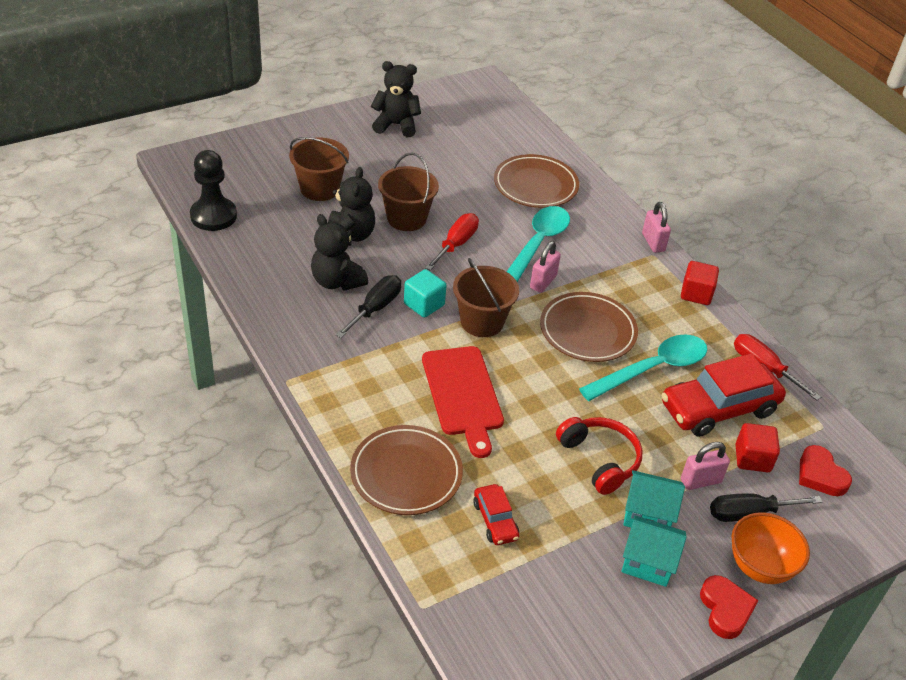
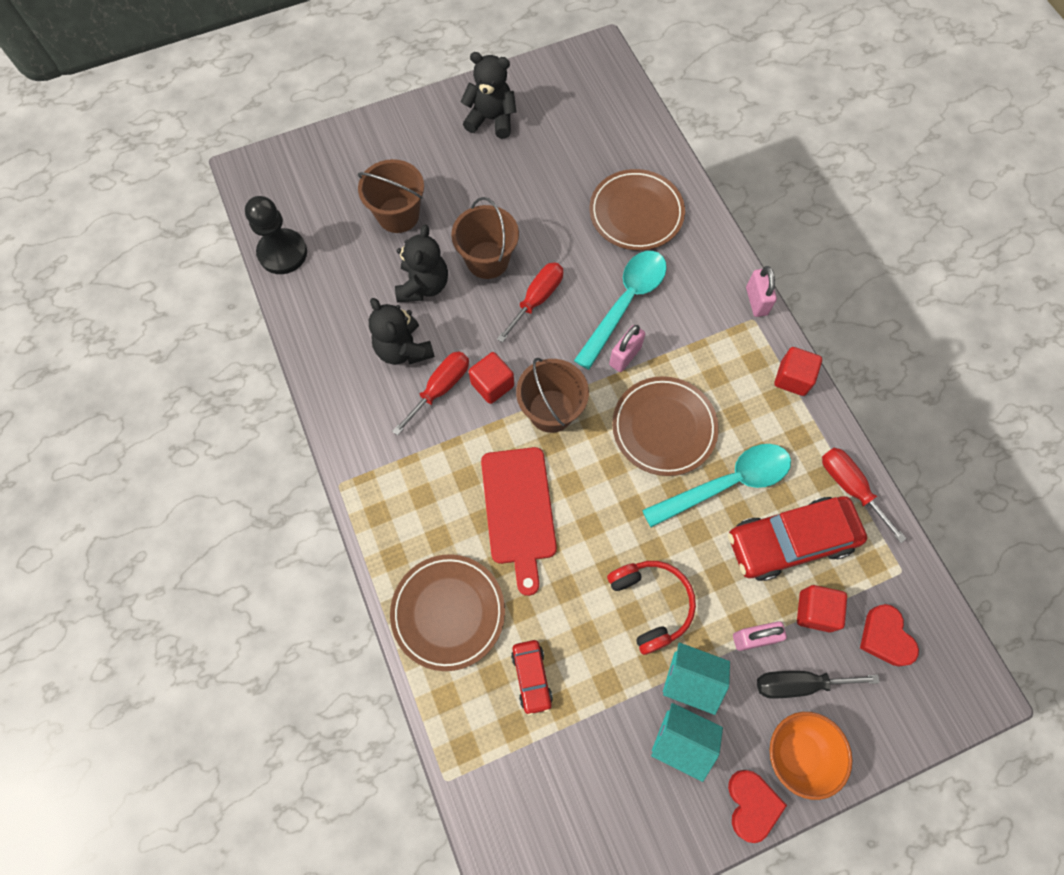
camera: 10 degrees right, 25 degrees up
black screwdriver [336,275,401,338] -> red screwdriver [392,351,469,436]
turquoise cube [404,269,447,318] -> red cube [469,352,514,404]

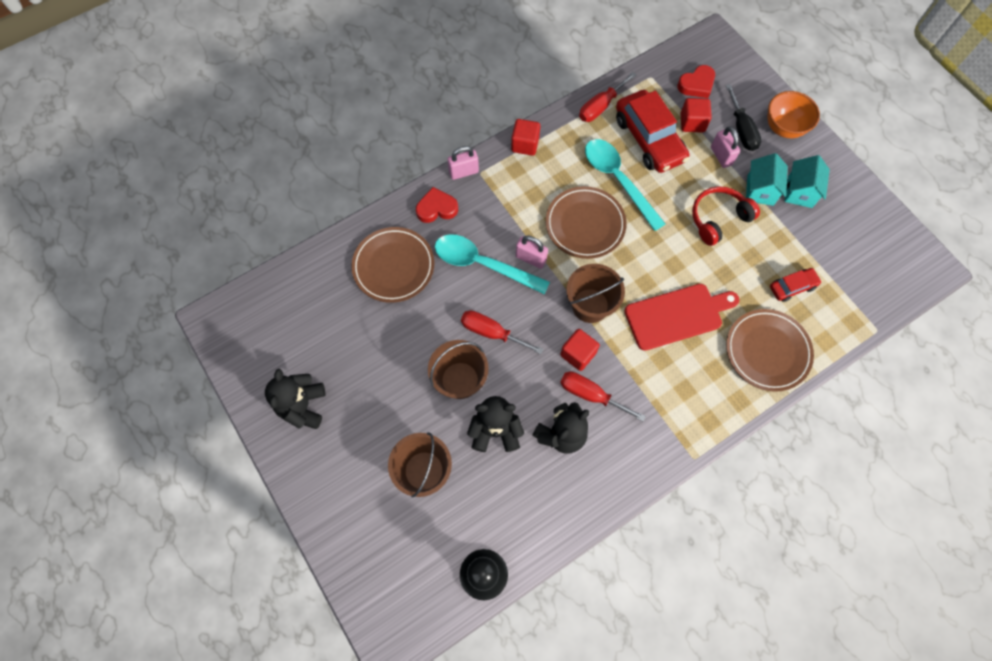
camera: 100 degrees left, 0 degrees up
red heart [728,770,787,843] -> red heart moved to [416,187,458,223]

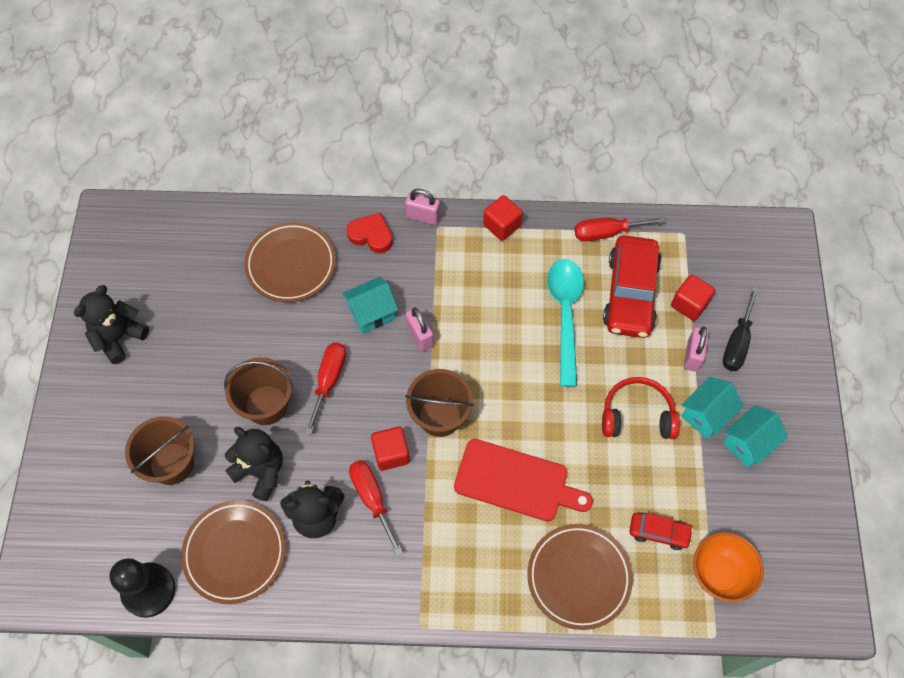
camera: 35 degrees right, 5 degrees down
turquoise spoon [435,234,550,295] -> turquoise house [342,277,398,334]
red screwdriver [461,310,544,354] -> red screwdriver turned 45 degrees clockwise [305,342,346,434]
brown plate [546,186,627,259] -> brown plate moved to [181,500,286,604]
red heart [677,65,715,98] -> none
orange bowl [767,91,820,138] -> orange bowl moved to [693,532,764,602]

